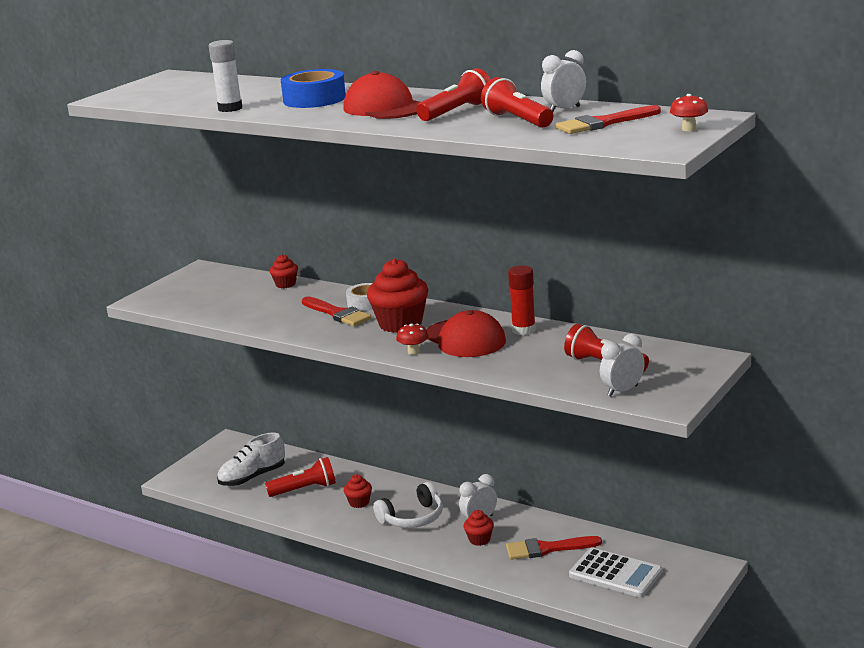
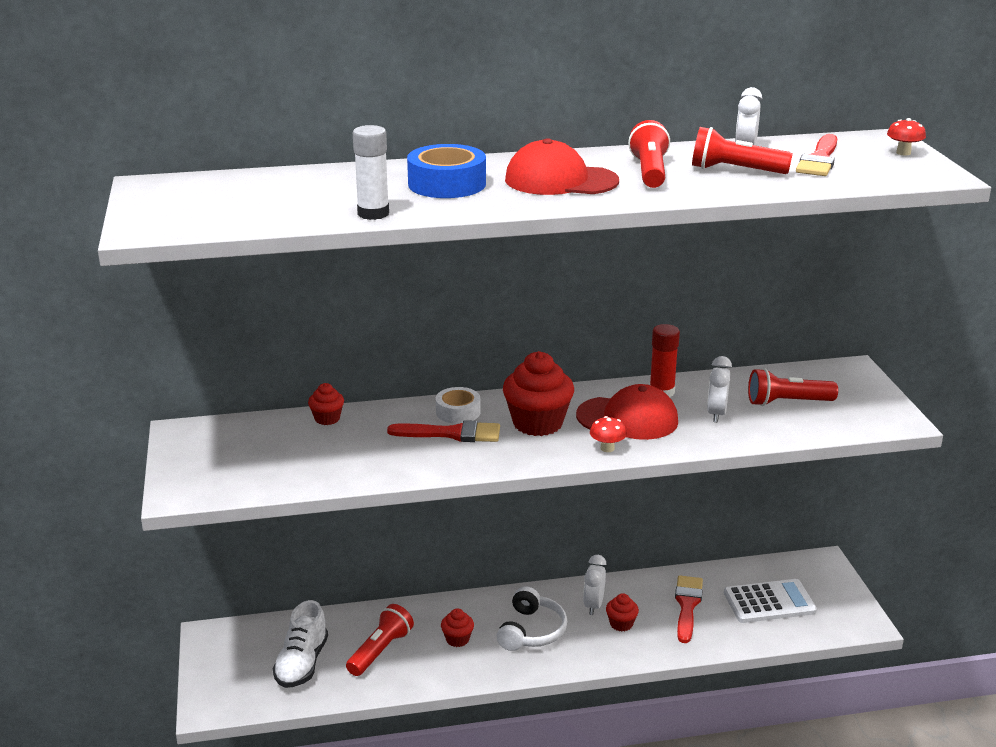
camera: 45 degrees left, 5 degrees up
red brush [506,536,602,560] -> red brush turned 150 degrees clockwise [675,575,703,643]
white clock [600,334,645,397] -> white clock moved to [707,356,732,422]

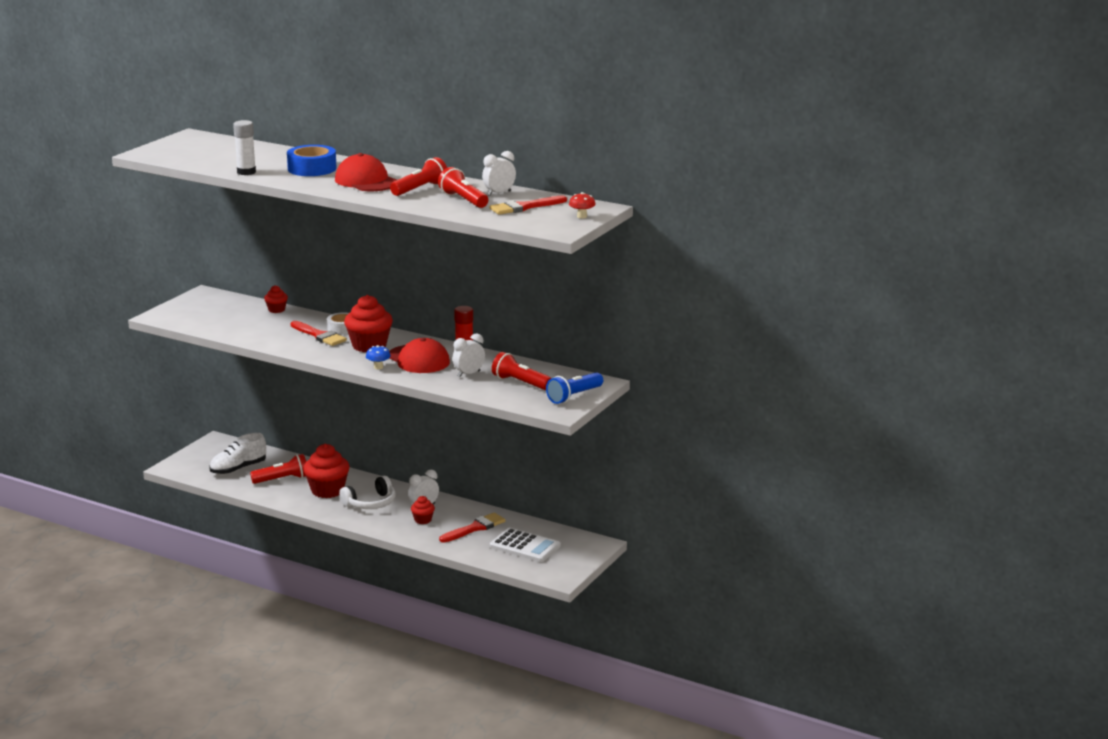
camera: 40 degrees right, 5 degrees down
red cupcake [441,608,474,647] -> red cupcake [303,444,350,498], size x1.97
red mushroom [590,416,627,452] -> blue mushroom [366,345,391,369]
none -> blue flashlight [546,372,603,404]

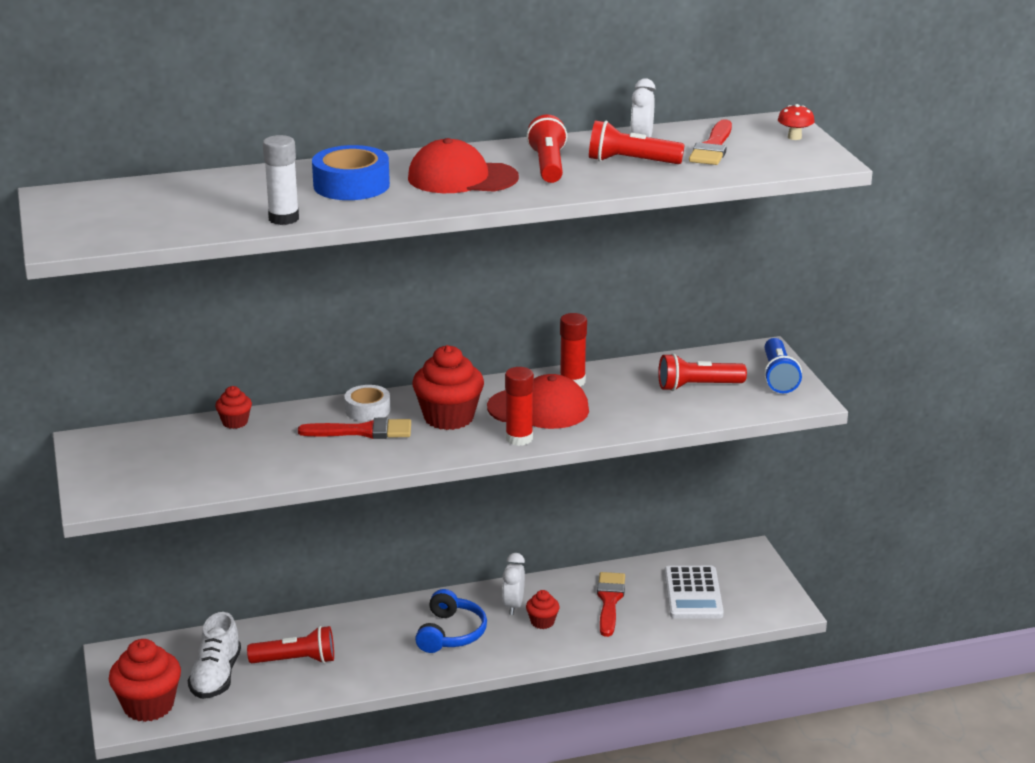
camera: 45 degrees left, 5 degrees up
red flashlight [250,454,306,484] -> red flashlight turned 60 degrees clockwise [247,626,334,663]
red cupcake [303,444,350,498] -> red cupcake moved to [109,639,181,722]
white headphones [339,476,396,509] -> blue headphones [415,589,487,653]
blue mushroom [366,345,391,369] -> red glue stick [505,367,534,446]
white clock [453,333,485,377] -> none
white calculator [490,528,561,562] -> white calculator turned 105 degrees clockwise [664,566,724,619]

